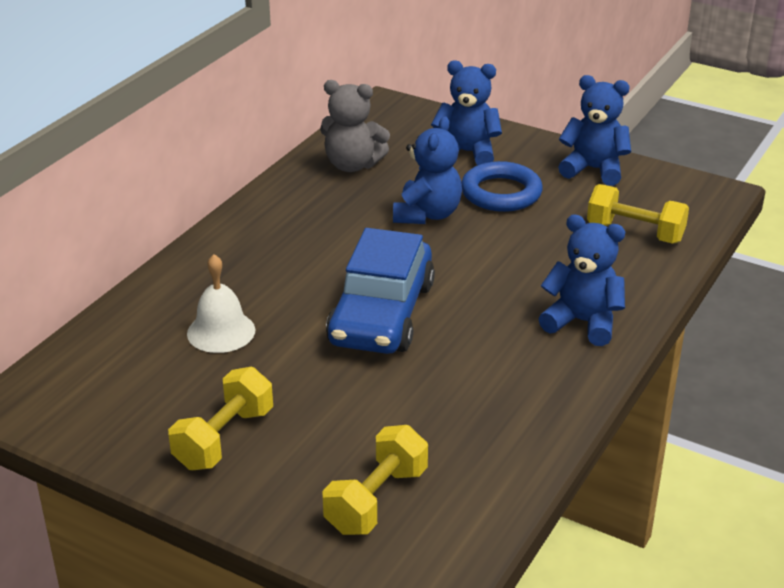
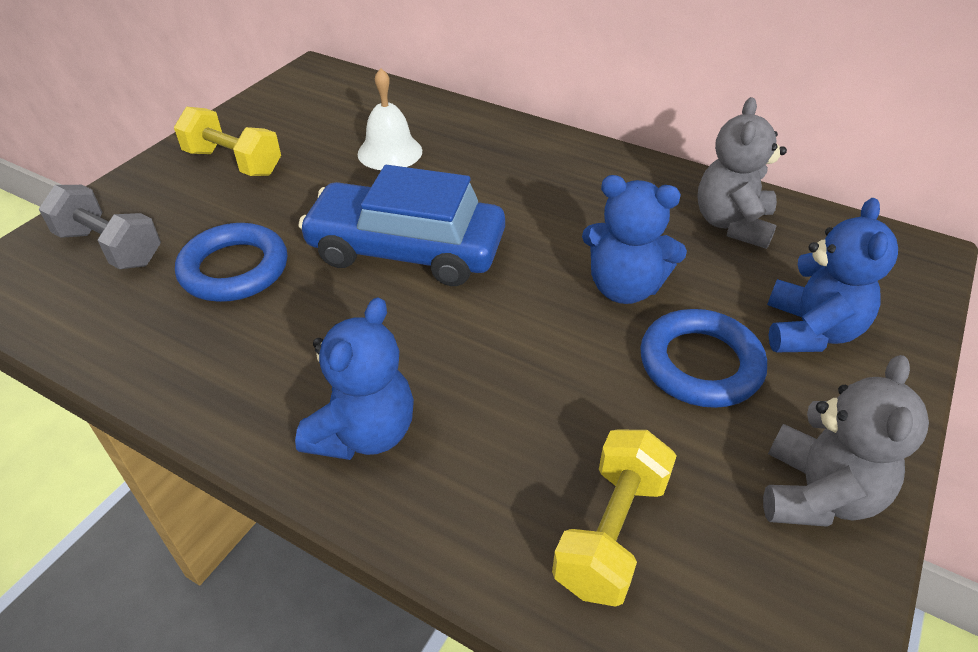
camera: 90 degrees right, 10 degrees up
yellow dumbbell [322,425,428,535] -> grey dumbbell [39,185,161,269]
blue teddy bear [558,75,631,186] -> grey teddy bear [763,355,929,527]
none -> blue ring [175,223,287,302]

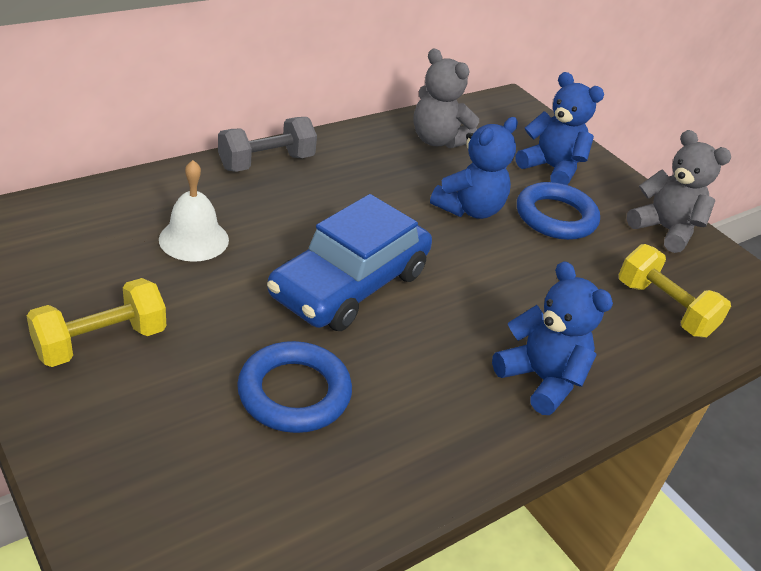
camera: 70 degrees left, 5 degrees down
grey dumbbell [39,185,161,269] -> grey dumbbell moved to [218,117,317,172]

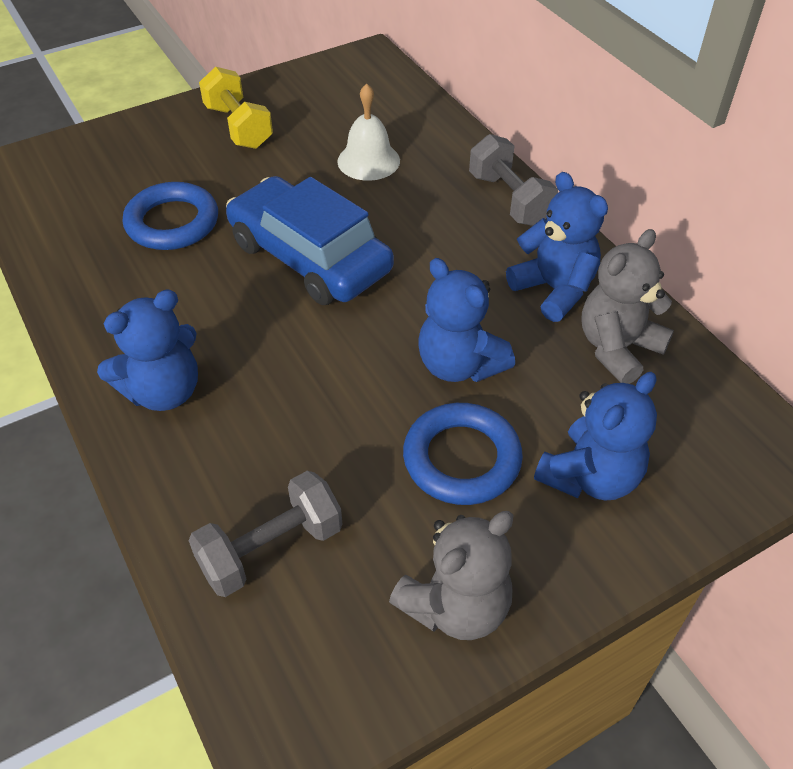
camera: 100 degrees right, 10 degrees up
yellow dumbbell [619,244,731,337] -> grey dumbbell [189,471,342,597]
none -> blue teddy bear [506,172,608,322]

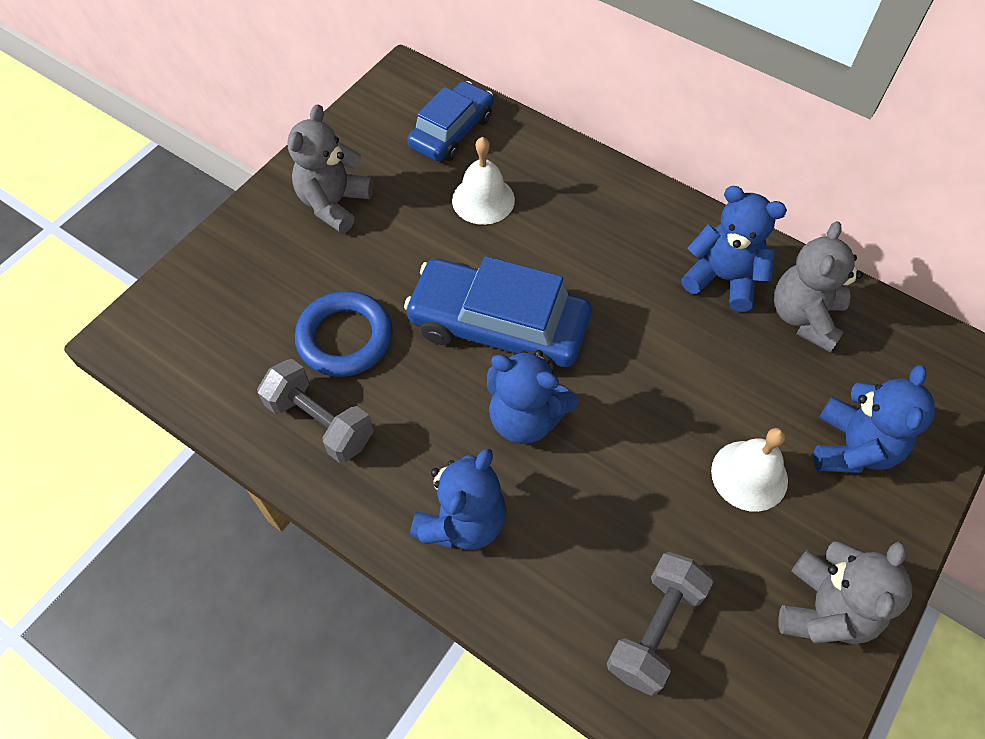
camera: 25 degrees left, 10 degrees up
yellow dumbbell [199,67,273,149] -> grey teddy bear [287,104,373,233]
blue ring [403,403,523,505] -> white bell [711,428,788,512]
blue teddy bear [419,258,515,382] -> blue teddy bear moved to [487,350,578,444]
grey dumbbell [469,134,558,226] -> grey dumbbell moved to [257,359,374,463]
none -> blue car [407,81,493,161]

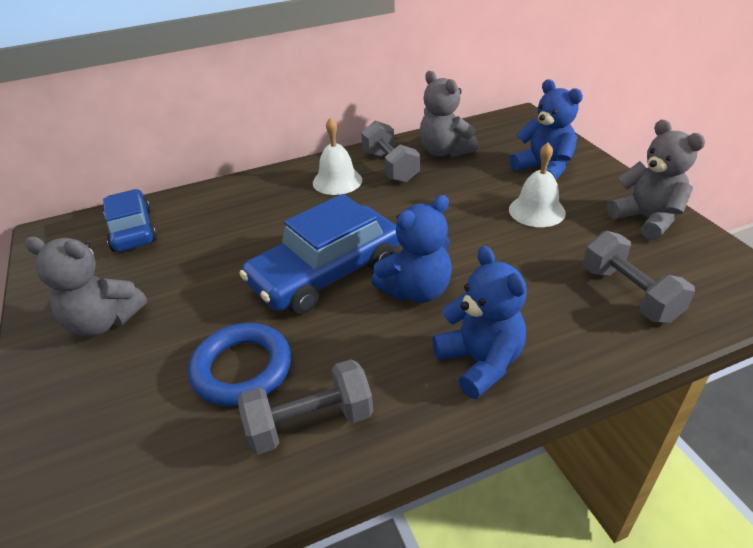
camera: 55 degrees left, 20 degrees down
grey teddy bear [287,104,373,233] -> grey teddy bear turned 45 degrees counterclockwise [24,237,147,337]
white bell [452,137,515,225] -> white bell moved to [313,117,362,195]
blue teddy bear [681,186,787,312] -> grey dumbbell [361,121,420,183]

